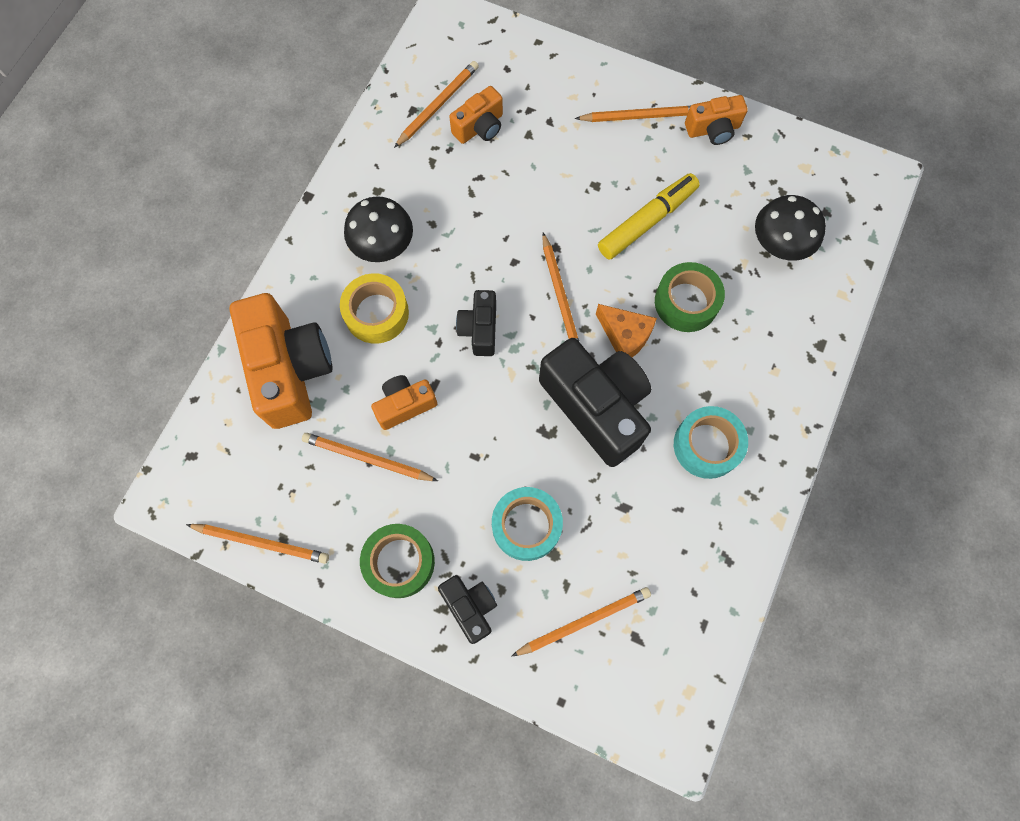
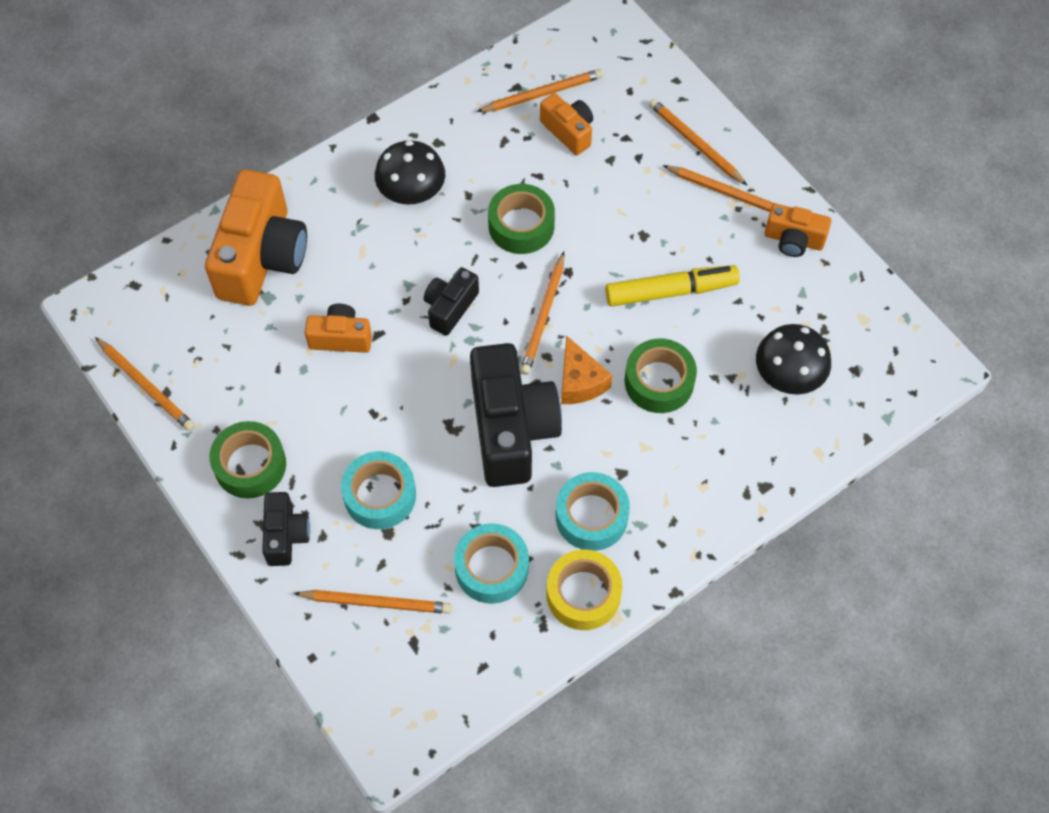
camera: 30 degrees right, 10 degrees down
orange pencil [302,433,438,481] -> orange pencil moved to [649,98,747,185]
yellow tape [340,273,409,344] -> yellow tape moved to [546,549,622,630]
orange camera [449,86,503,144] -> orange camera turned 120 degrees counterclockwise [540,93,593,155]
none -> turquoise tape [454,523,529,604]
none -> green tape [488,184,555,254]

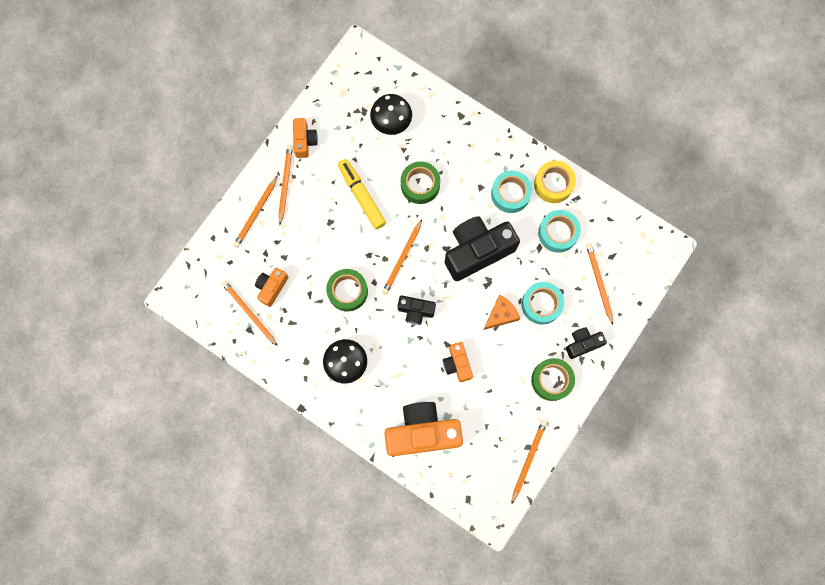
camera: 110 degrees left, 15 degrees up
orange pencil [520,252,564,375] -> orange pencil turned 120 degrees clockwise [382,219,422,294]
orange cheese [561,335,612,404] -> orange cheese moved to [484,295,520,330]

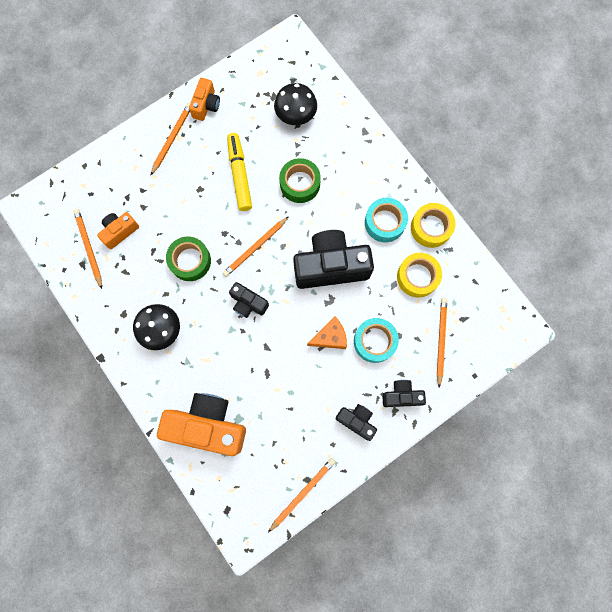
camera: 20 degrees right, 0 degrees up
orange pencil [233,175,278,248] -> none
orange camera [443,342,473,382] -> none
green tape [531,358,575,401] -> black camera [336,404,377,441]
turquoise tape [538,210,581,253] -> yellow tape [397,253,442,298]

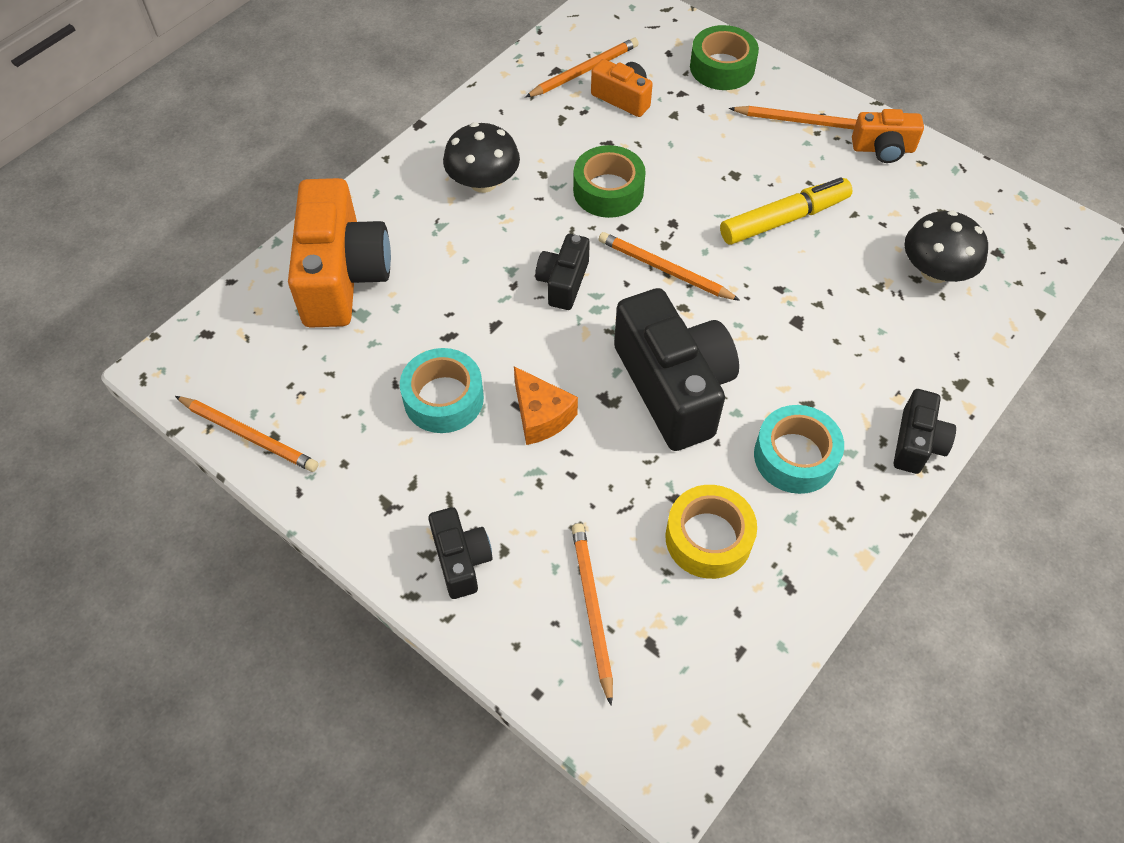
camera: 75 degrees right, 20 degrees down
green tape [279,158,321,203] -> green tape moved to [690,25,759,90]
black camera [336,404,377,441] -> black camera moved to [894,389,956,474]
turquoise tape [354,318,399,363] -> turquoise tape moved to [400,348,484,433]
yellow tape [411,203,456,248] -> none
orange pencil [437,298,447,388] -> orange pencil turned 90 degrees counterclockwise [572,523,613,706]

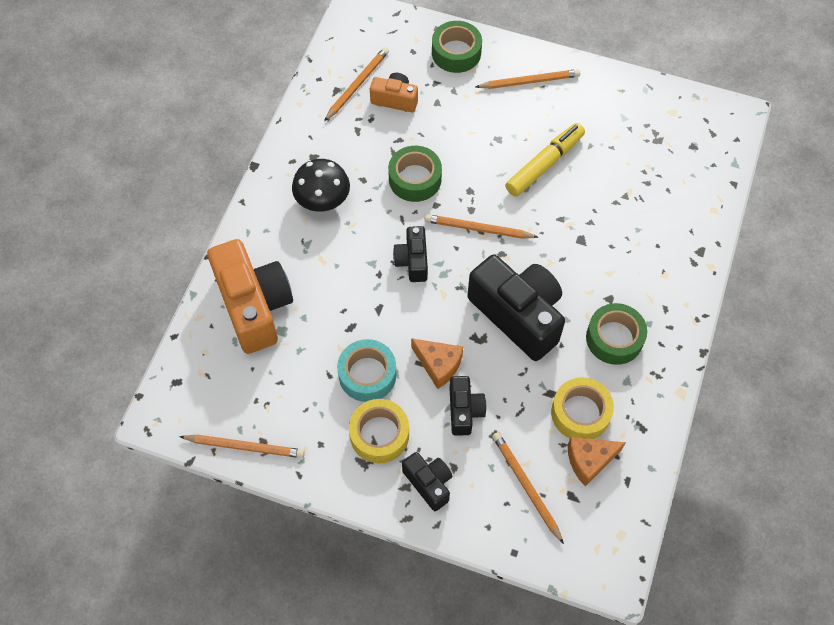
camera: 20 degrees left, 5 degrees up
turquoise tape [754,405,844,494] -> green tape [586,303,647,365]
orange camera [852,109,924,163] -> none
black camera [894,389,956,474] -> black camera moved to [450,376,487,436]
black mushroom [904,210,988,283] -> none
none -> yellow tape [349,399,409,463]
none -> orange cheese [568,437,626,487]

